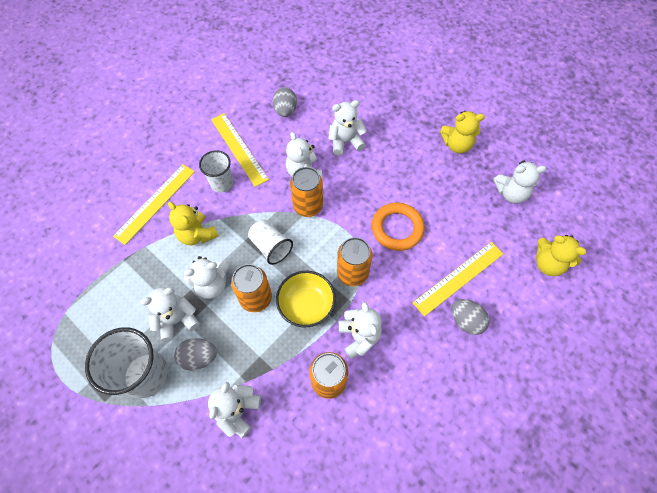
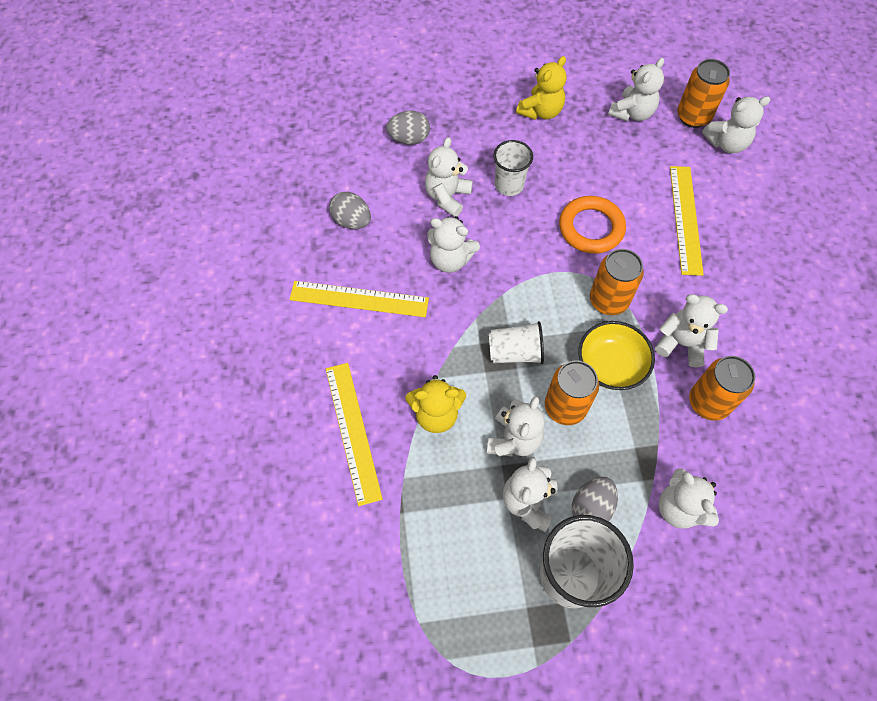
camera: 50 degrees left, 0 degrees up
white cup [199,150,233,193] -> white cup moved to [493,140,533,196]
orange can [290,167,323,217] -> orange can moved to [677,59,730,128]
grey egg [452,299,489,335] -> grey egg moved to [386,111,430,145]
yellow teddy bear [536,235,587,276] -> white teddy bear [702,96,770,153]

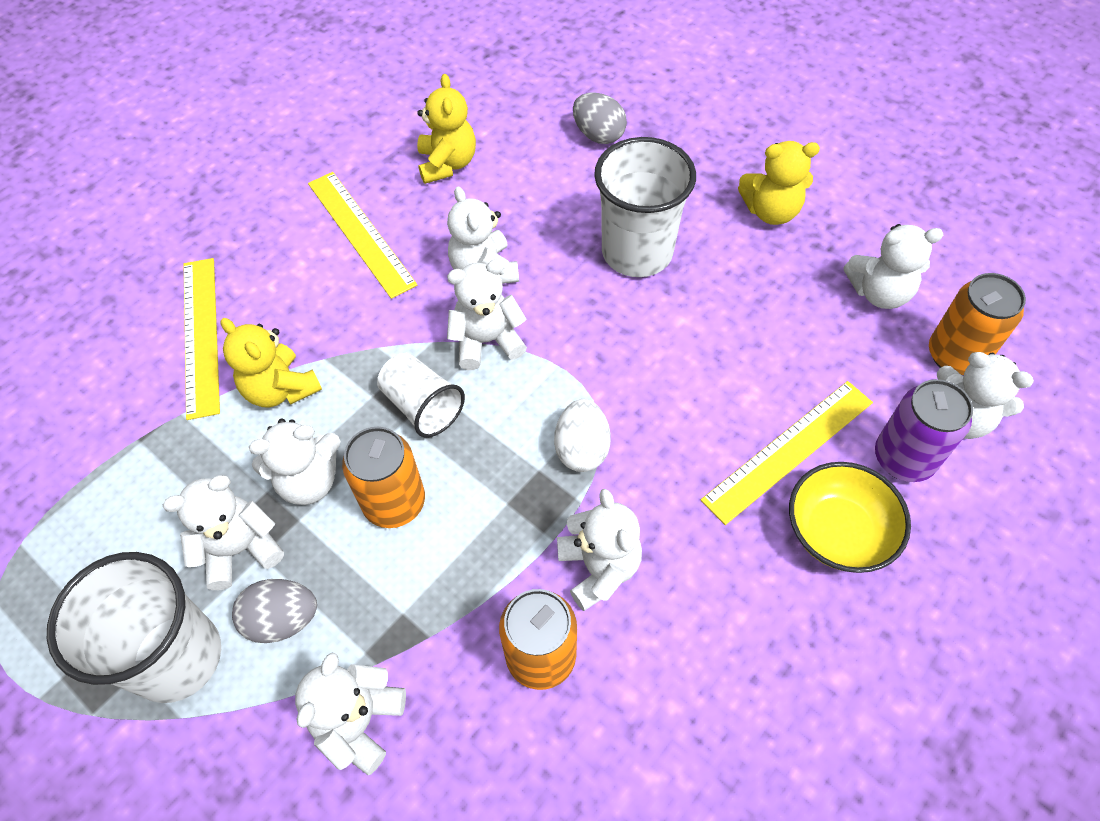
camera: 50 degrees right, 5 degrees down
yellow ruler [326,363,383,506] -> yellow ruler turned 45 degrees counterclockwise [184,258,220,420]
grey egg [329,192,371,229] -> yellow teddy bear [417,74,476,184]
white teddy bear [425,137,473,217] -> white teddy bear moved to [447,259,527,370]
white cup [493,140,533,196] -> white cup [594,137,696,277], size x1.66
orange ring [559,196,626,254] -> none
yellow bowl [578,321,655,390] -> yellow bowl moved to [789,462,911,573]
orange can [590,249,644,315] -> white egg [554,399,611,472]
none -> purple can [875,379,973,482]

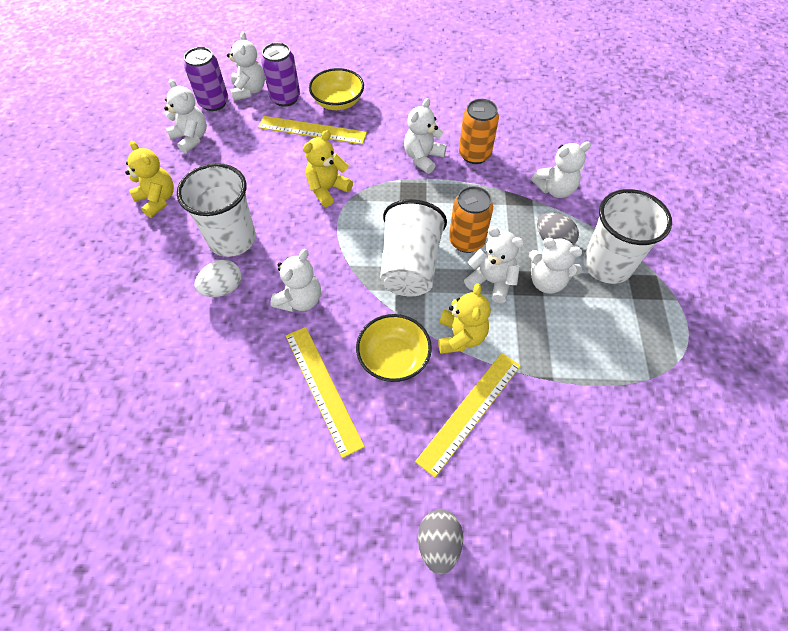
camera: 130 degrees left, 0 degrees up
yellow ruler [308,172,417,299] -> yellow ruler turned 45 degrees counterclockwise [286,327,365,458]
white cup [377,353,465,438] -> white cup [380,199,447,296], size x1.66
yellow teddy bear [417,74,476,184] -> yellow teddy bear moved to [303,130,353,207]
white teddy bear [447,259,527,370] -> none
white egg [554,399,611,472] -> white egg moved to [194,260,241,297]
grey egg [573,93,627,144] -> grey egg moved to [418,509,463,574]
orange can [929,273,1026,375] -> purple can [184,47,228,111]
none -> yellow bowl [356,314,432,382]

